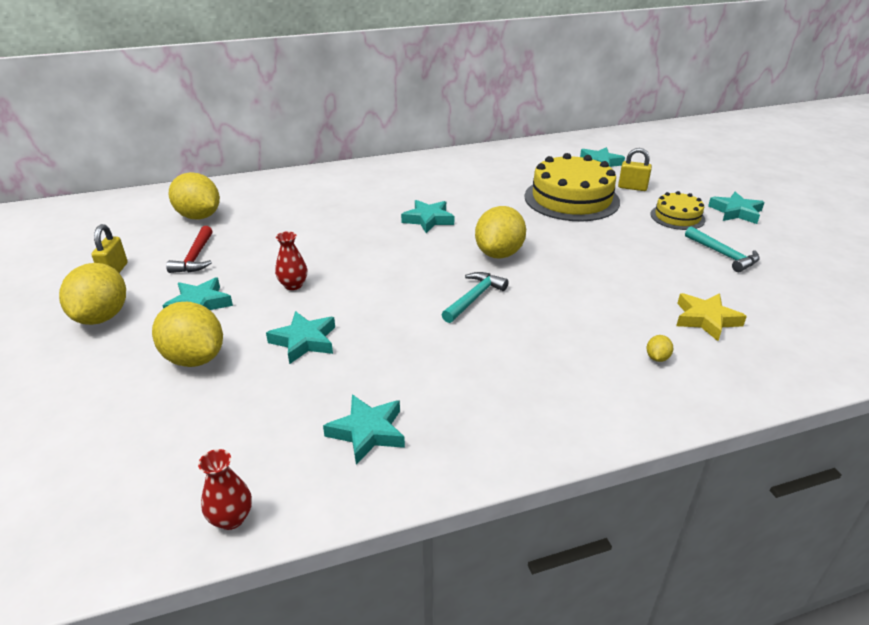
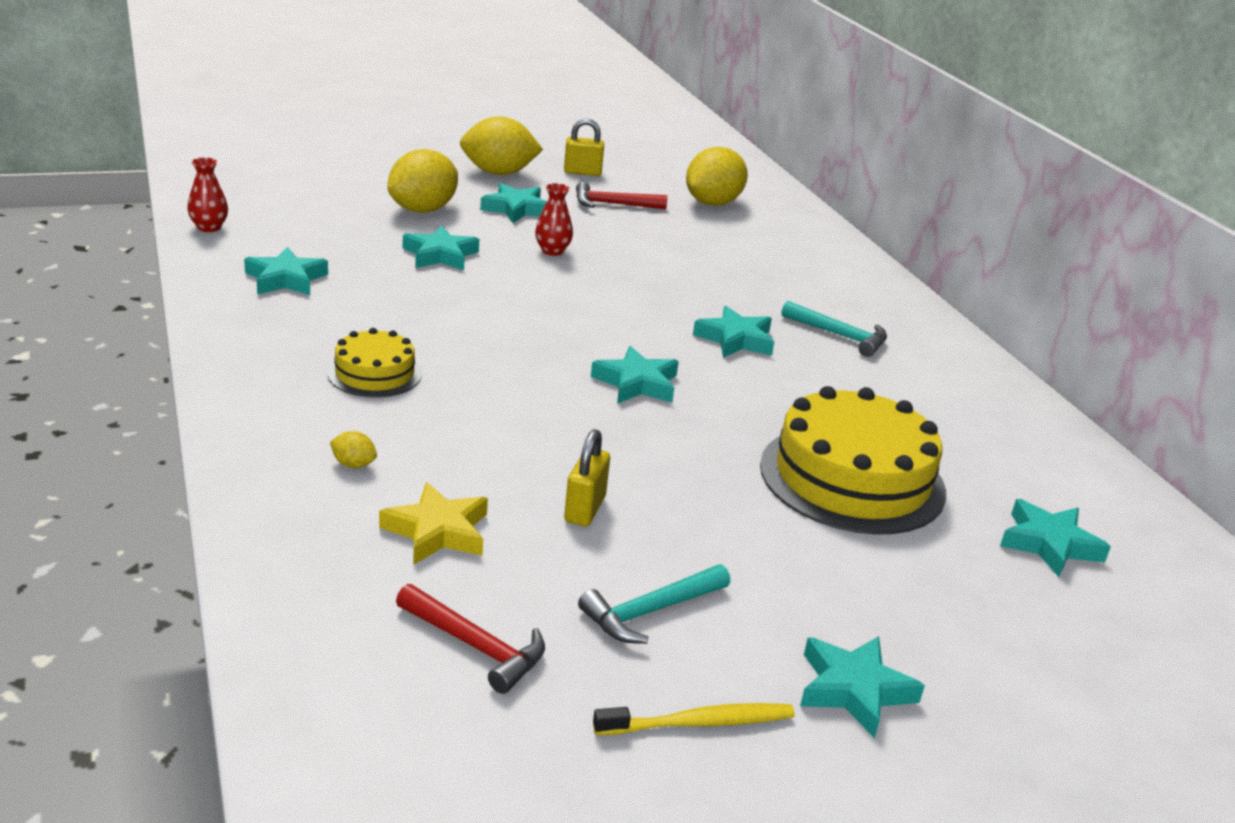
camera: 85 degrees right, 5 degrees down
turquoise hammer [442,272,509,323] -> turquoise hammer moved to [782,301,887,357]
yellow lemon [475,206,526,258] -> turquoise star [591,346,679,404]
yellow padlock [618,148,652,191] -> yellow padlock moved to [564,429,610,526]
yellow cake [651,191,706,230] -> yellow cake moved to [327,328,422,398]
none -> red hammer [396,584,545,694]
none -> yellow toothbrush [593,703,795,735]

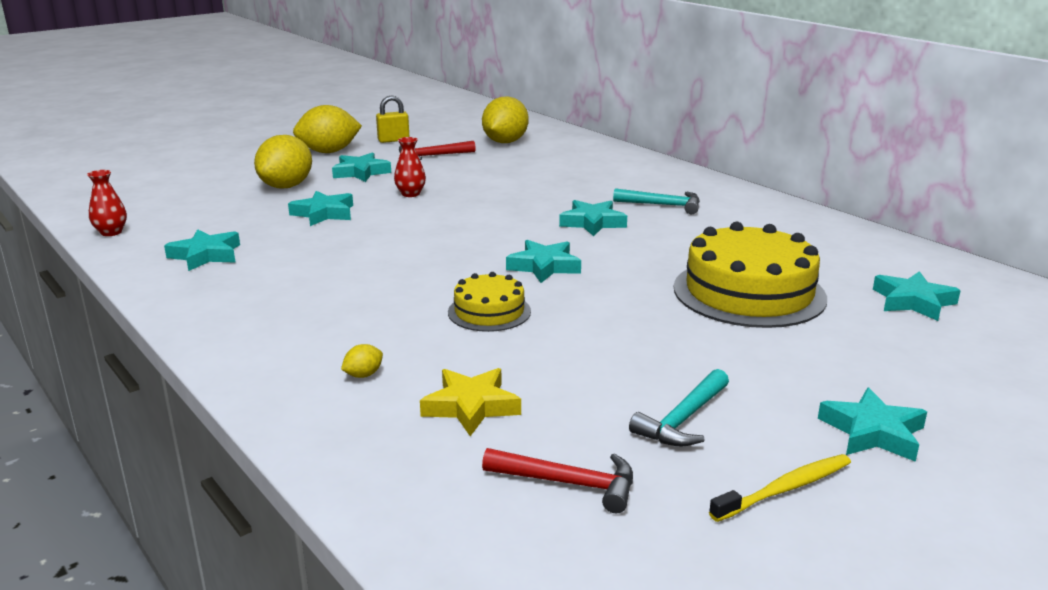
camera: 15 degrees left, 5 degrees down
yellow cake [327,328,422,398] -> yellow cake moved to [448,272,531,332]
yellow lemon [330,431,377,468] -> yellow lemon turned 45 degrees counterclockwise [341,344,383,378]
yellow padlock [564,429,610,526] -> none

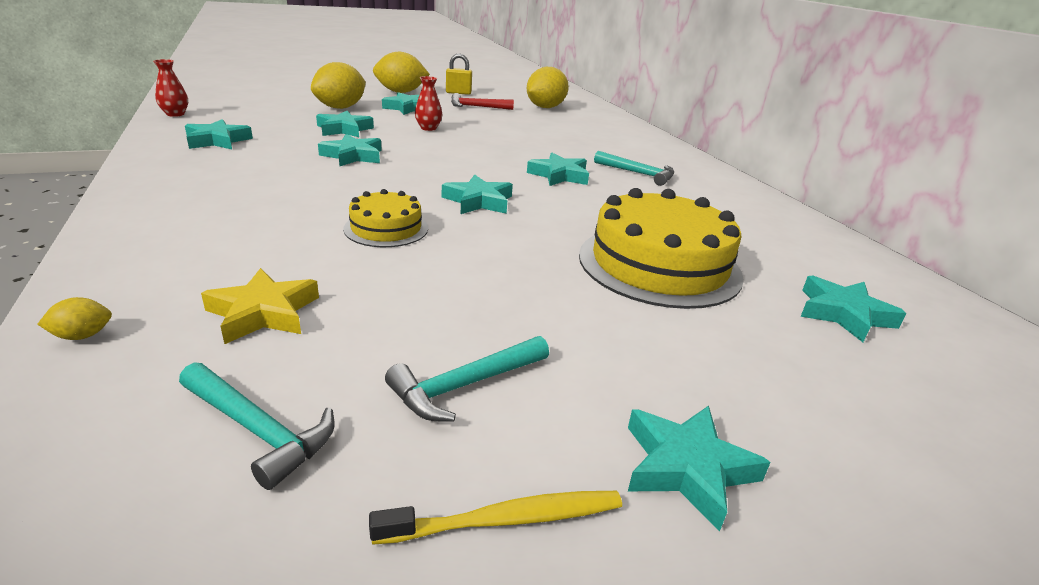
camera: 15 degrees right, 5 degrees up
yellow lemon [341,344,383,378] -> yellow lemon moved to [37,297,112,340]
red hammer [482,448,633,513] -> turquoise hammer [179,362,335,490]
none -> turquoise star [318,134,382,167]

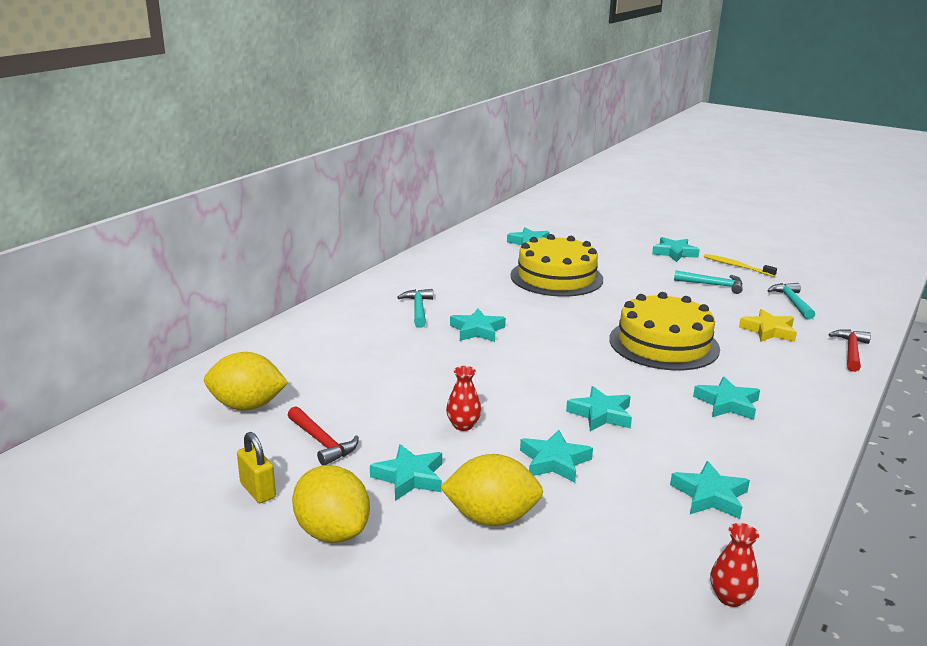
camera: 125 degrees left, 5 degrees down
yellow lemon [37,297,112,340] -> red hammer [829,329,871,372]
yellow cake [343,189,428,247] -> yellow cake [609,292,720,370], size x1.88
turquoise star [442,174,513,214] -> turquoise star moved to [693,377,760,420]

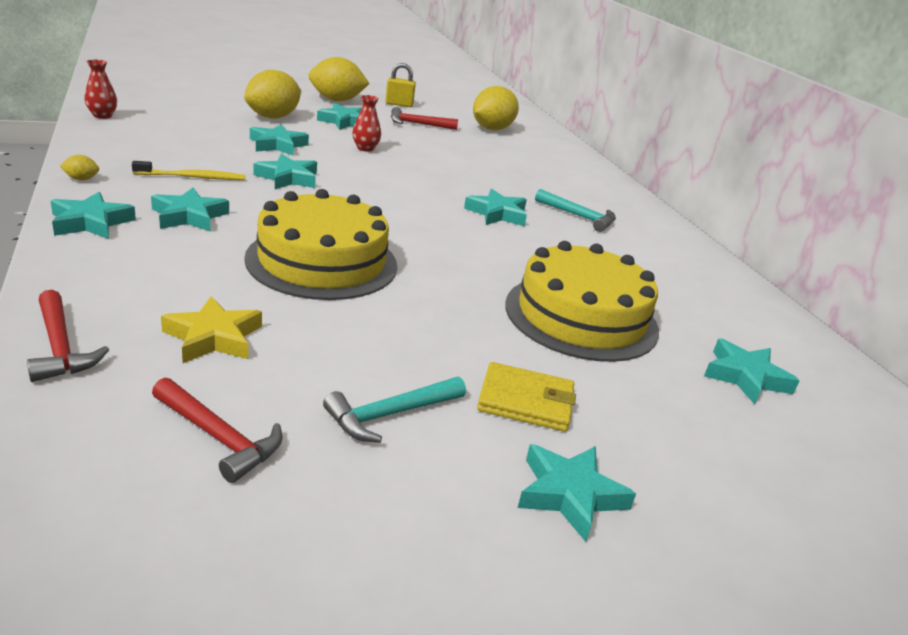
camera: 125 degrees right, 5 degrees up
turquoise star [670,461,750,519] -> turquoise star moved to [51,192,136,239]
yellow toothbrush [704,254,777,277] -> yellow toothbrush moved to [132,161,245,180]
turquoise hammer [767,283,815,319] -> red hammer [152,378,283,483]
none -> yellow lemon [60,155,99,180]
none -> yellow wallet [477,362,576,432]

